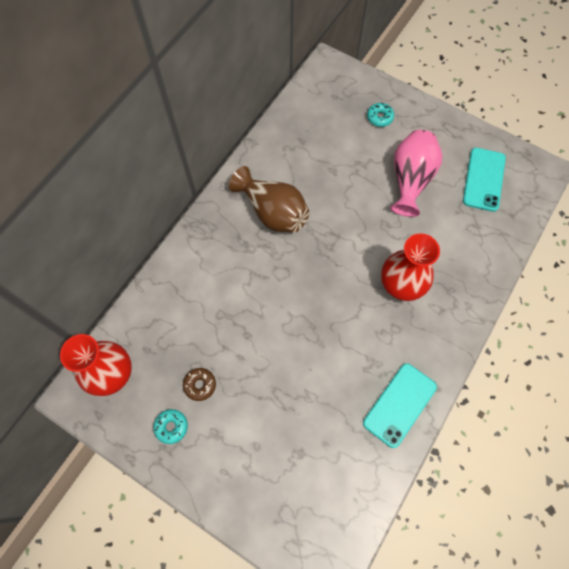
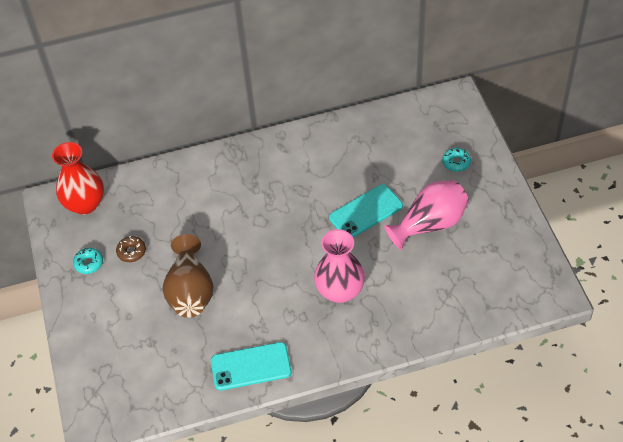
camera: 45 degrees right, 15 degrees down
brown vase [229,166,309,232] -> brown vase moved to [163,234,214,318]
red vase [381,233,440,301] -> pink vase [314,229,365,303]
turquoise phone [463,148,506,212] -> turquoise phone moved to [329,184,403,238]

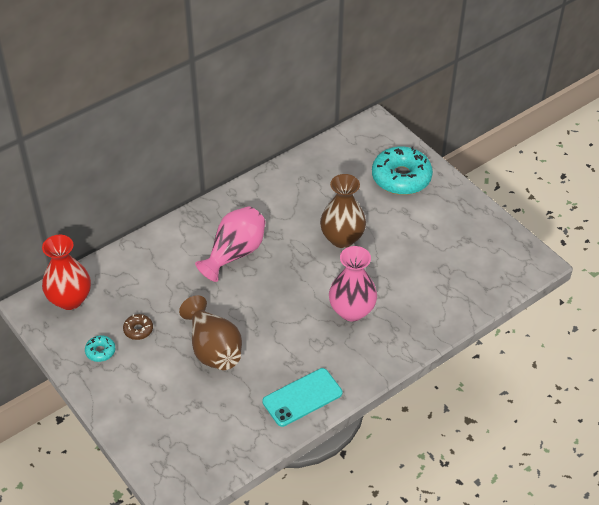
camera: 25 degrees left, 5 degrees down
turquoise phone [329,184,403,238] -> brown vase [320,174,366,248]
pink vase [384,180,469,250] -> pink vase moved to [195,206,266,282]
turquoise donut [442,148,471,172] -> turquoise donut [372,147,433,195], size x2.27

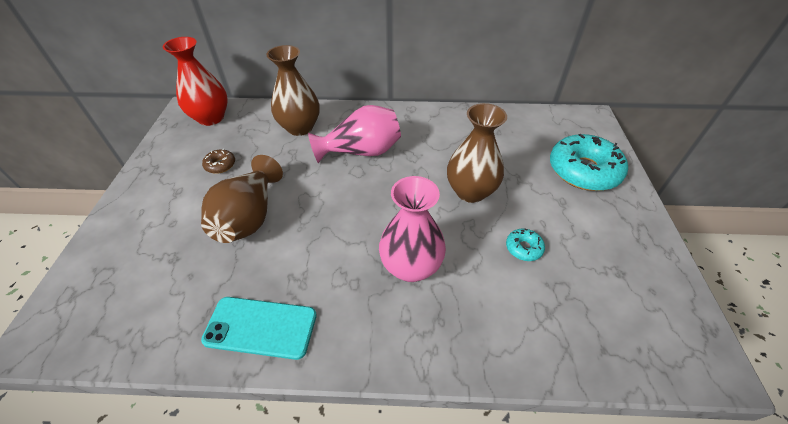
camera: 40 degrees right, 0 degrees up
turquoise donut [85,335,115,362] -> turquoise donut moved to [506,229,545,261]
none -> brown vase [266,45,319,136]

